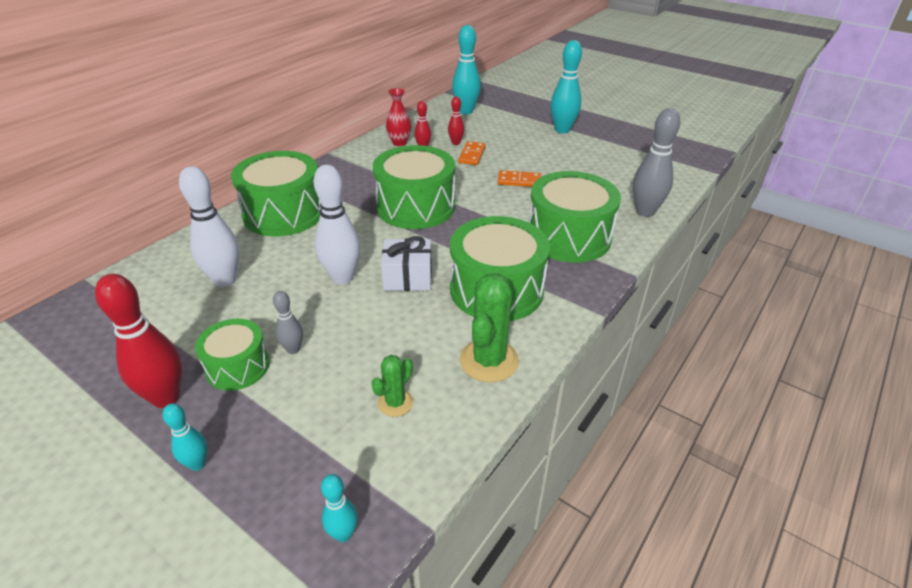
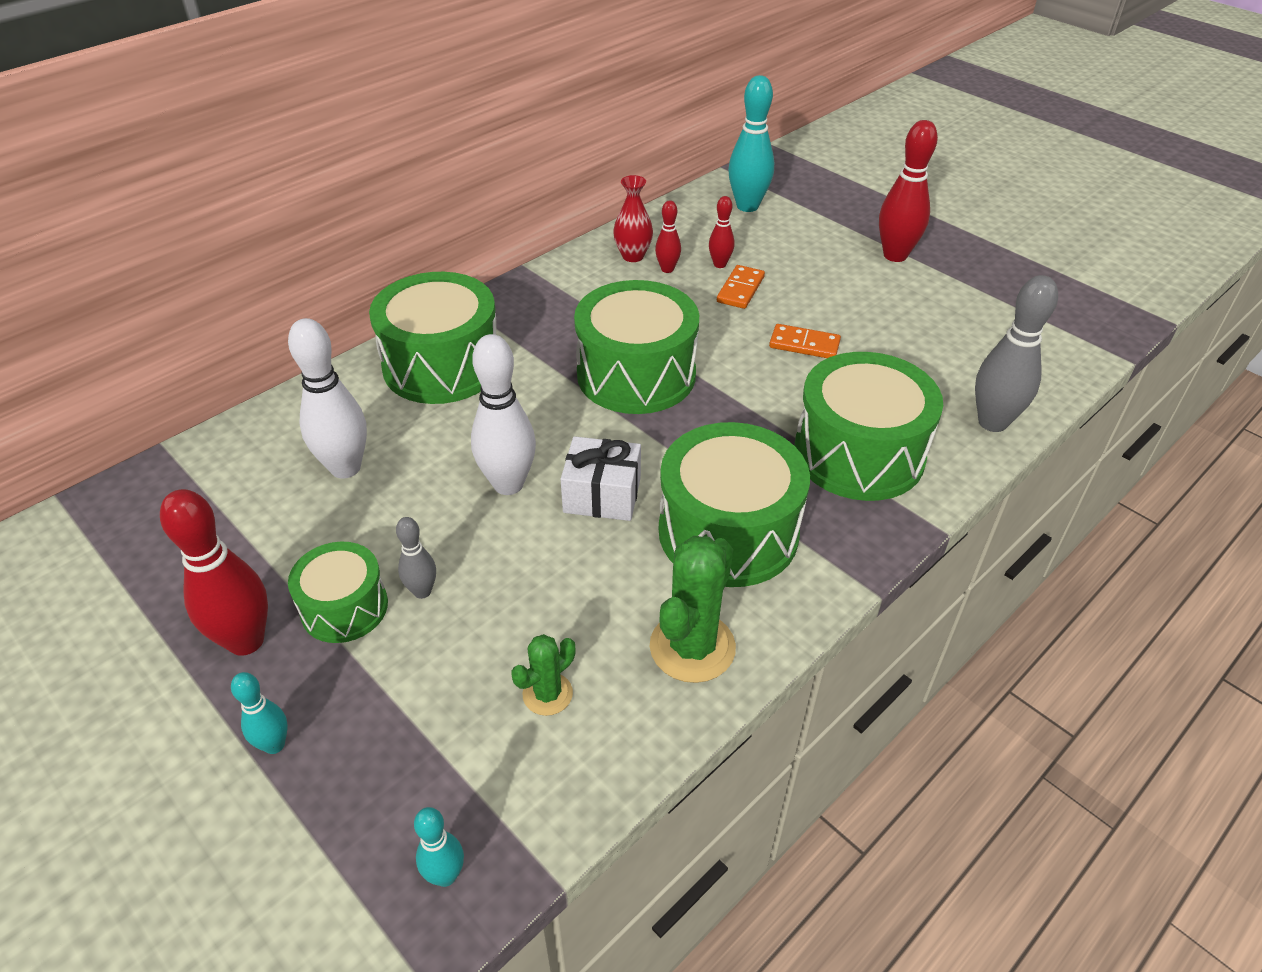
camera: 10 degrees right, 5 degrees up
turquoise bowling pin [550,40,582,133] -> red bowling pin [879,120,938,262]

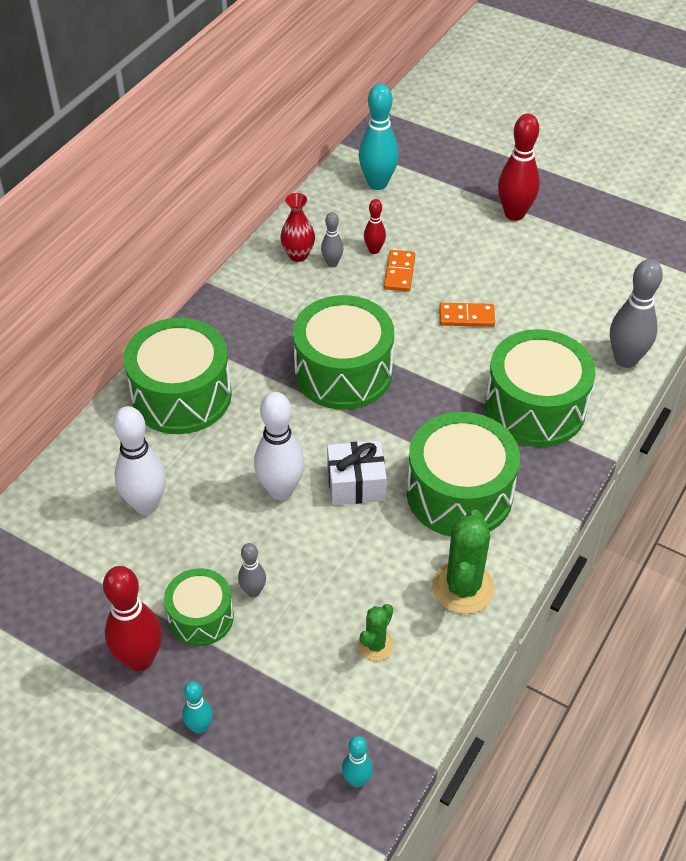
camera: 15 degrees left, 5 degrees up
red bowling pin [655,201,681,273] -> grey bowling pin [321,212,343,267]

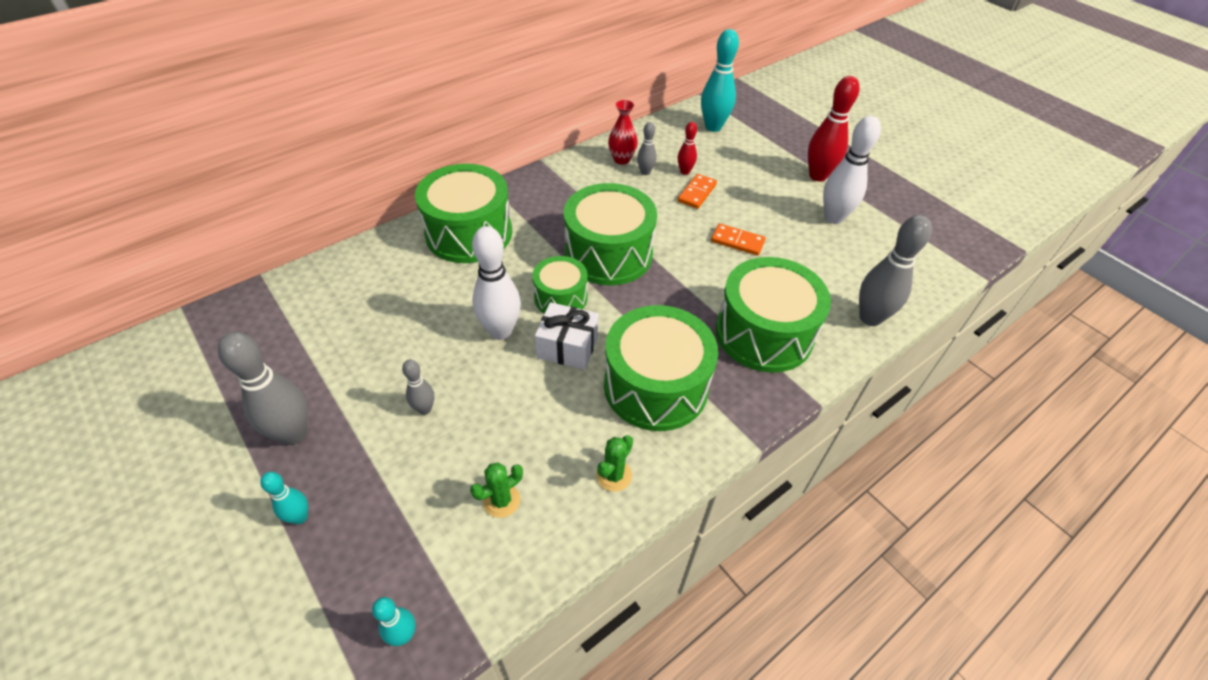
camera: 20 degrees right, 0 degrees up
red bowling pin [103,566,162,671] -> grey bowling pin [218,332,308,445]
white bowling pin [113,406,166,515] -> white bowling pin moved to [823,116,881,224]
green drum [164,568,234,646] -> green drum moved to [532,256,588,314]
green cactus [432,510,495,614] -> green cactus [596,435,633,492], size x0.56

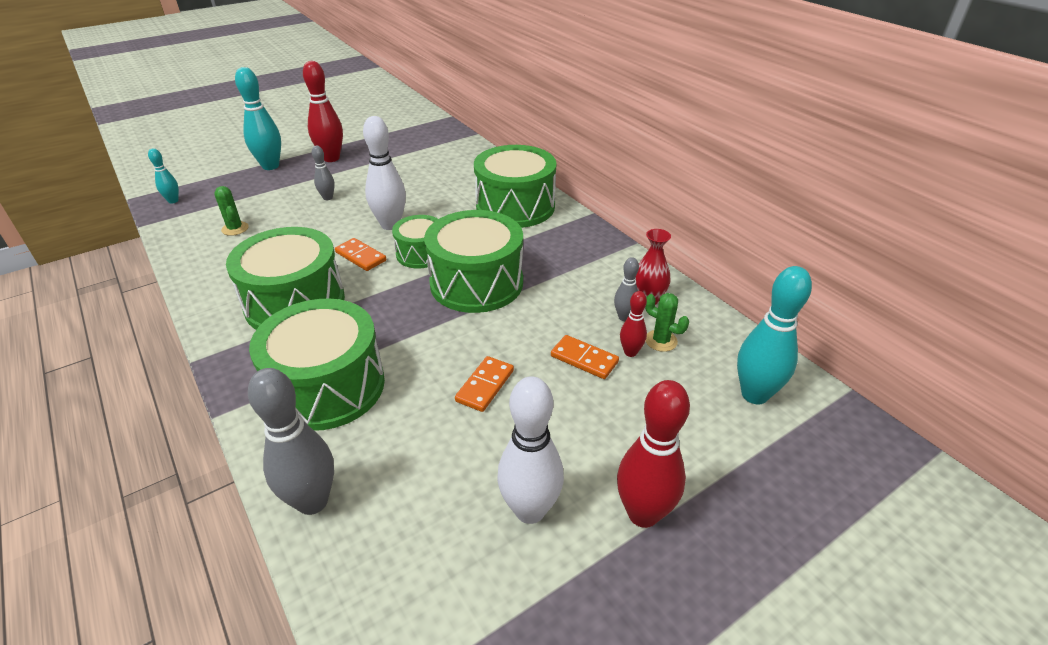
camera: 95 degrees right, 10 degrees down
grey bowling pin [218,332,308,445] -> red bowling pin [303,61,343,162]
turquoise bowling pin [260,472,308,524] -> turquoise bowling pin [235,67,281,170], size x1.89
white gift [535,302,599,370] -> orange domino [335,238,386,271]
green cactus [596,435,633,492] -> green cactus moved to [645,293,689,352]

